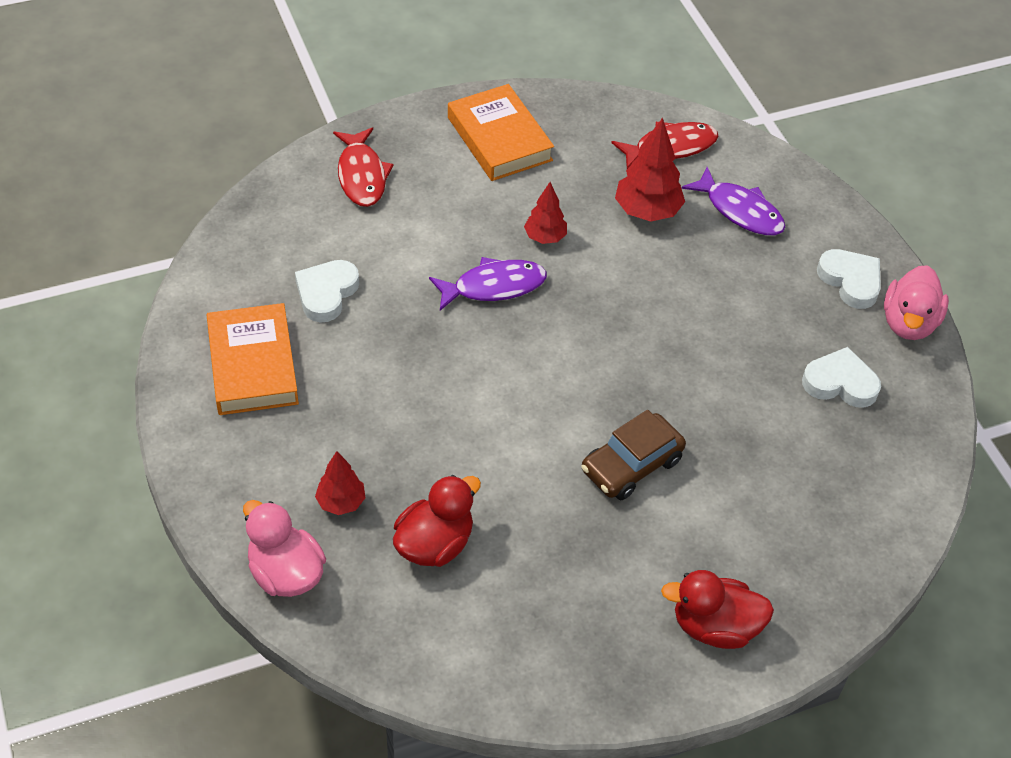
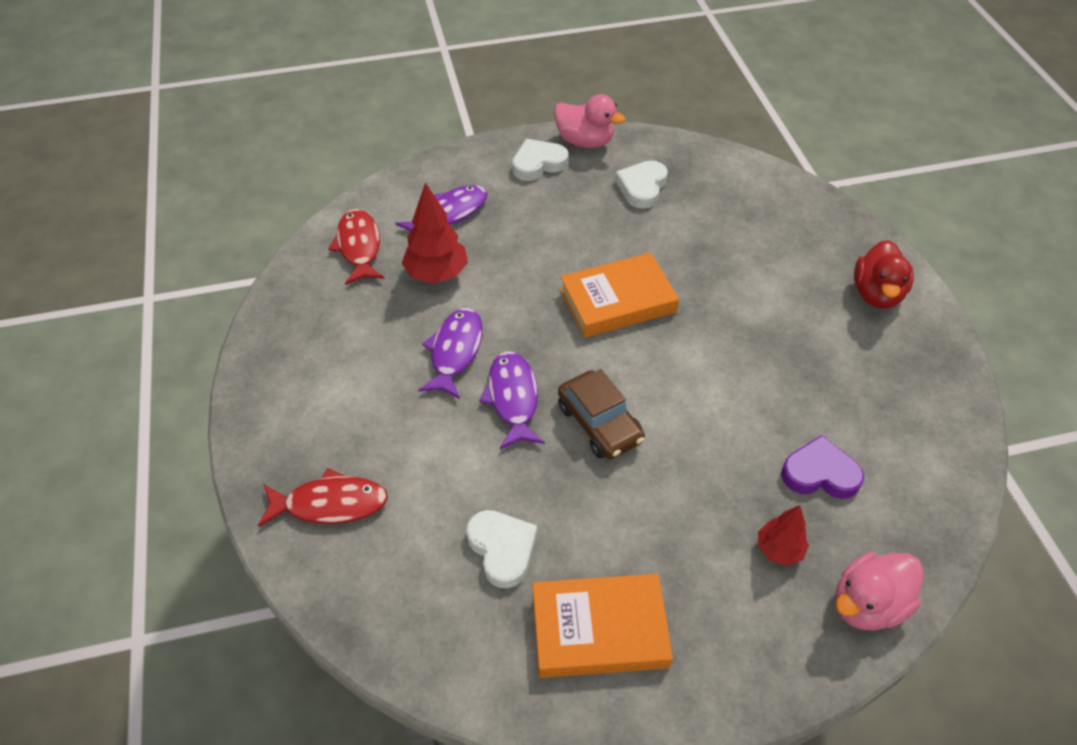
camera: 80 degrees left, 0 degrees up
white heart [295,260,359,322] -> white heart turned 150 degrees counterclockwise [466,510,537,588]
red duck [393,475,481,567] -> purple heart [781,435,864,499]
orange book [448,84,554,181] -> orange book moved to [560,252,679,338]
red tree [524,182,567,244] -> purple fish [418,308,483,399]
brown car [581,410,686,500] -> brown car moved to [558,369,645,459]

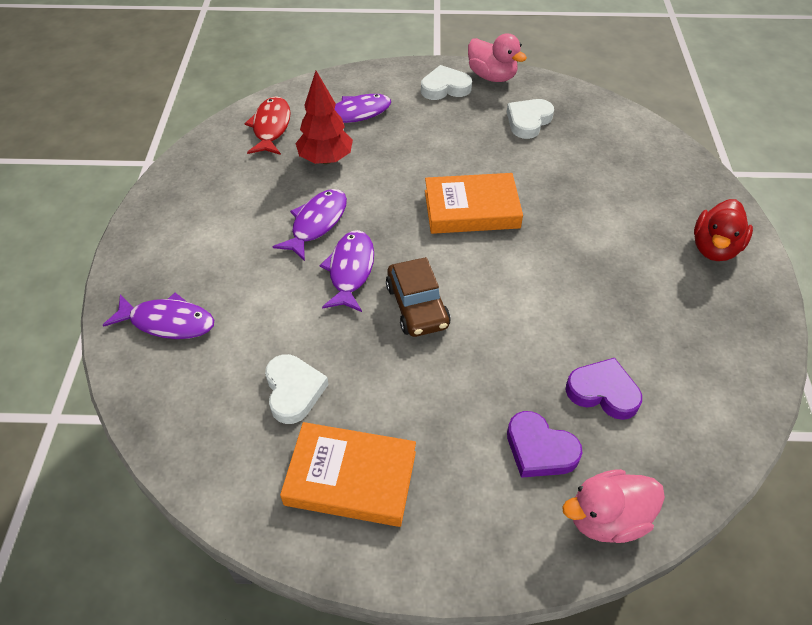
camera: 15 degrees right, 0 degrees up
red fish [258,468,388,527] -> purple fish [103,293,214,339]
red tree [758,505,809,566] -> purple heart [507,411,582,478]

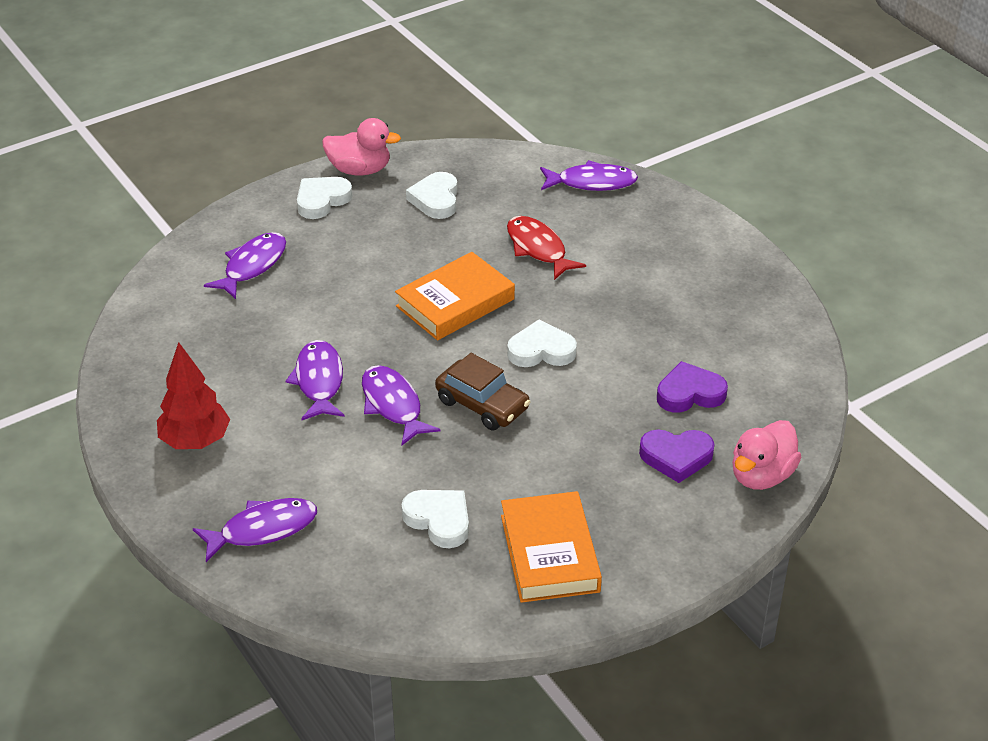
camera: 35 degrees left, 10 degrees down
red fish [244,96,291,155] -> red fish moved to [507,216,586,280]
orange book [280,422,416,527] -> orange book turned 75 degrees counterclockwise [501,491,602,603]
red tree [296,71,353,164] -> red tree moved to [157,342,230,449]
red duck [694,199,753,261] -> none
none -> white heart [507,319,577,367]
none -> purple fish [540,160,638,191]

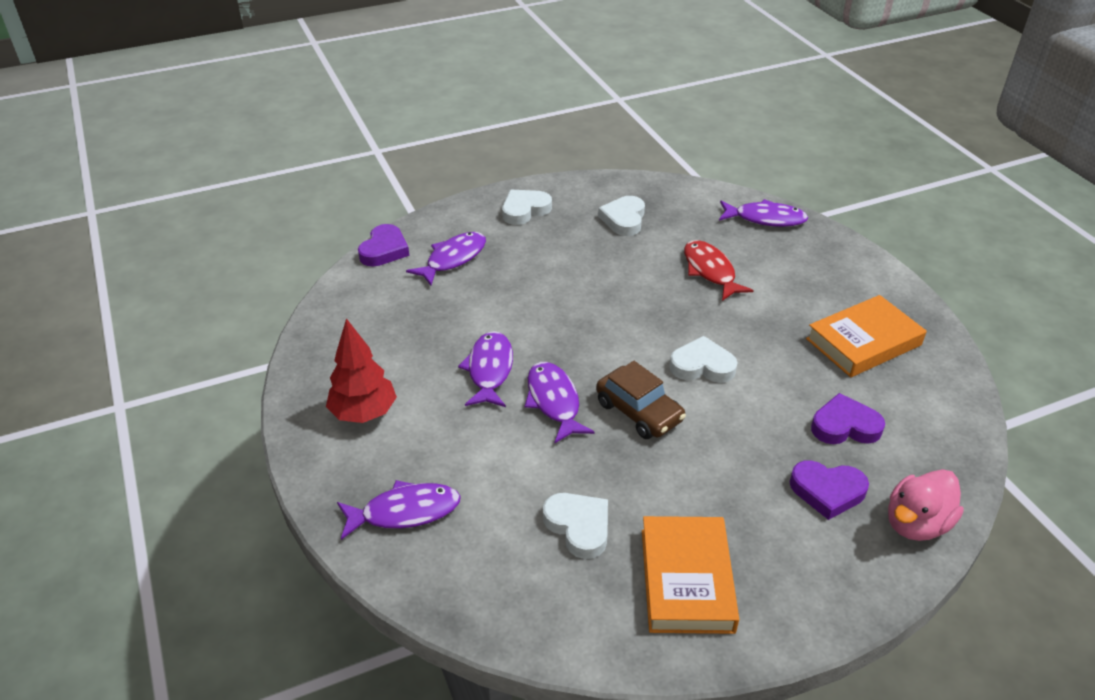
camera: 10 degrees right, 0 degrees up
pink duck [322,118,401,176] -> none
orange book [395,252,515,340] -> orange book moved to [806,295,927,377]
none -> purple heart [358,224,409,267]

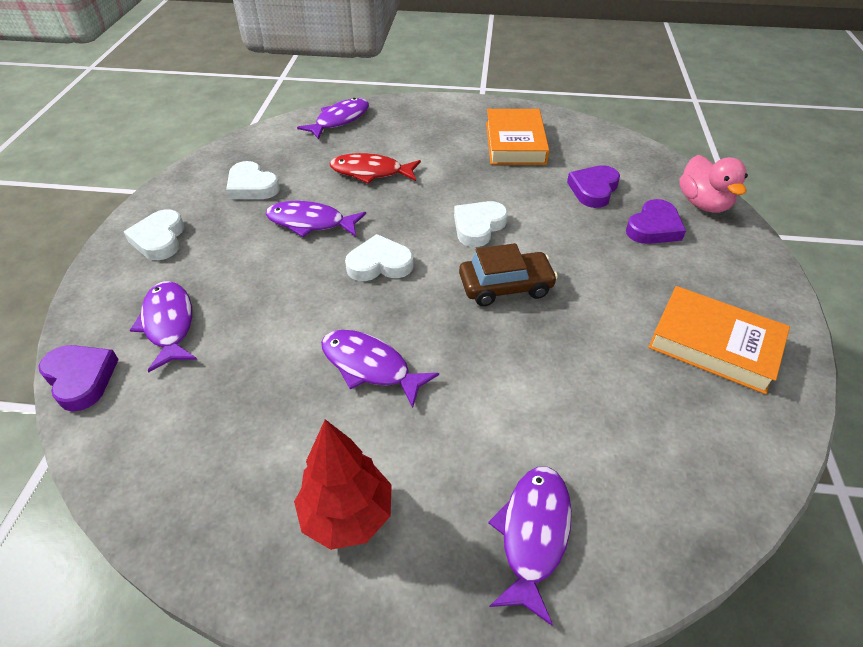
camera: 60 degrees left, 5 degrees up
purple fish [525,362,595,443] -> purple fish moved to [266,201,366,237]
white heart [543,493,608,559] -> white heart moved to [345,234,414,281]

